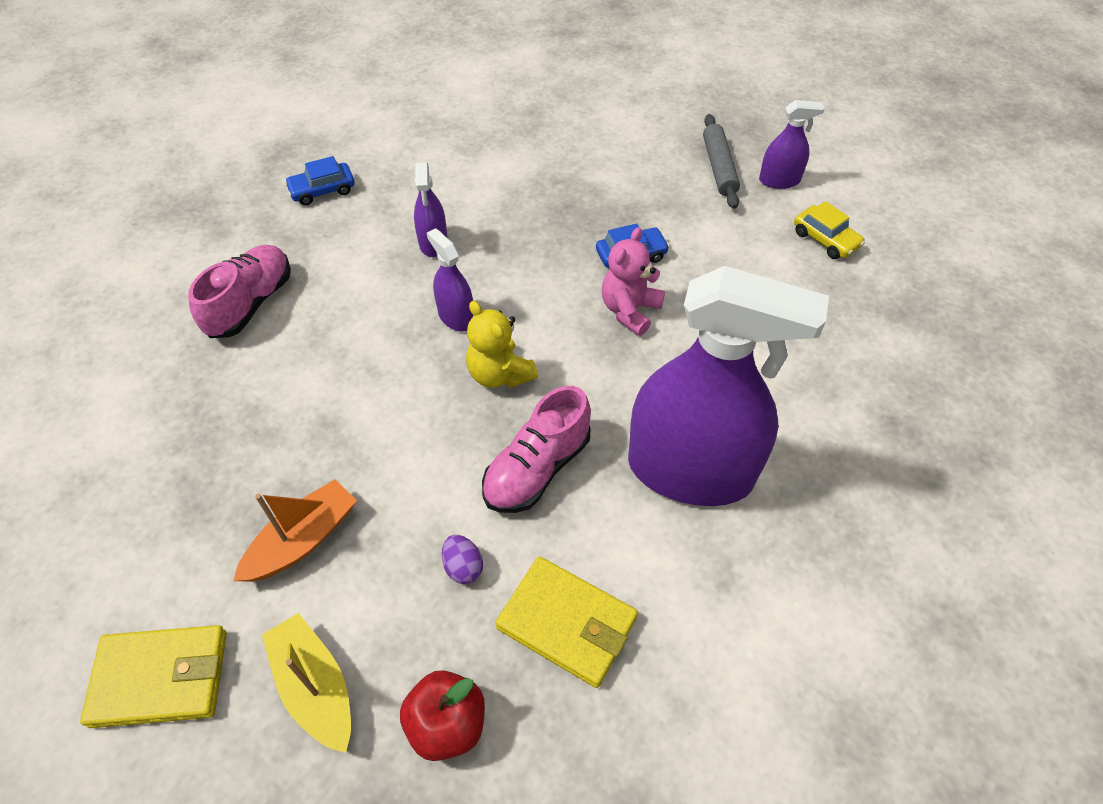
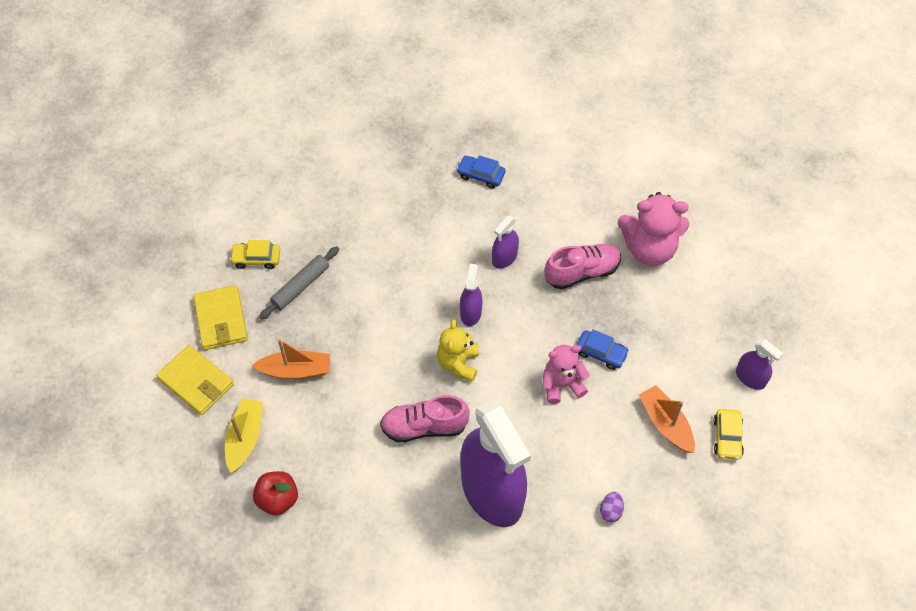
camera: 45 degrees right, 5 degrees up
pink shoe [188,245,291,338] -> pink shoe moved to [544,244,621,289]
purple egg [442,535,483,584] -> purple egg moved to [600,492,624,523]
yellow wallet [495,556,638,688] -> yellow wallet moved to [193,285,248,350]
grey rolling pin [703,114,740,209] -> grey rolling pin moved to [259,246,339,320]
none -> yellow car [230,240,280,269]
none -> pink teddy bear [618,192,690,266]
none -> orange boat [639,385,695,453]

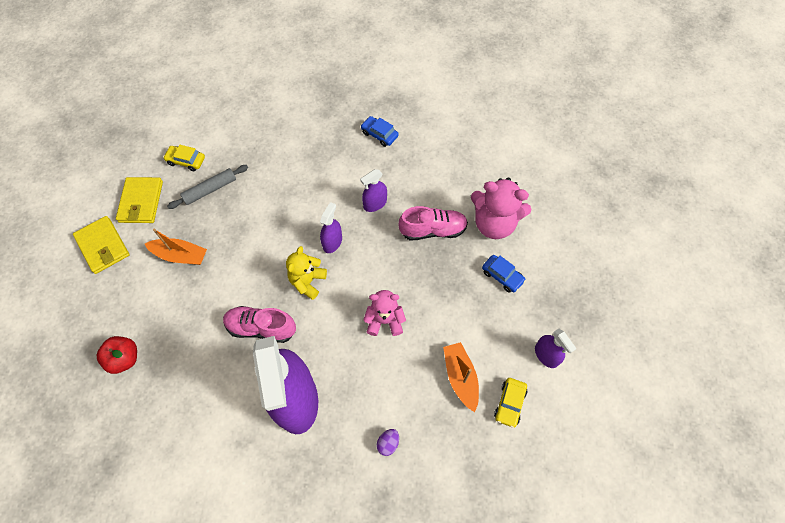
camera: 15 degrees right, 5 degrees up
yellow boat [225,399,263,473] -> none
blue car [576,329,629,370] -> blue car moved to [482,255,526,293]

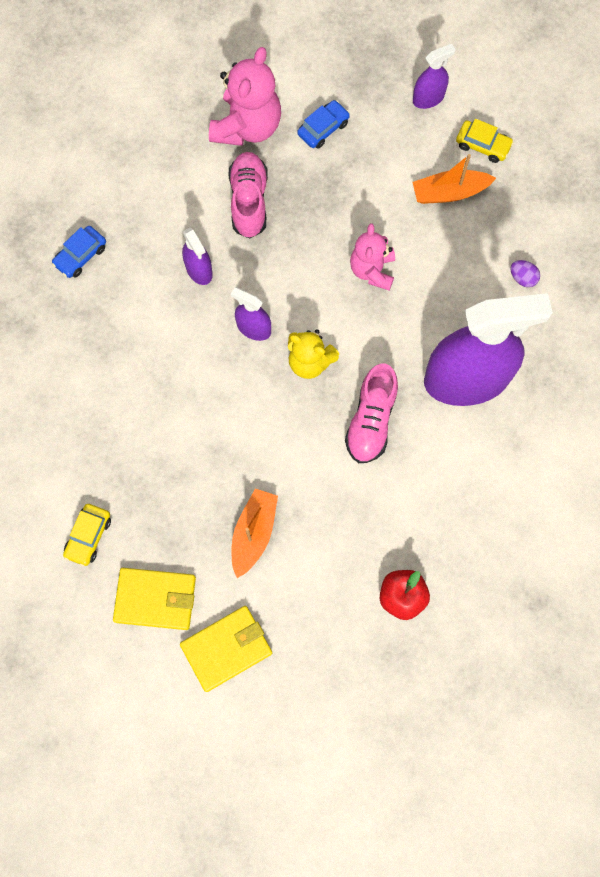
camera: 85 degrees left, 10 degrees up
grey rolling pin [167,165,248,209] -> none

